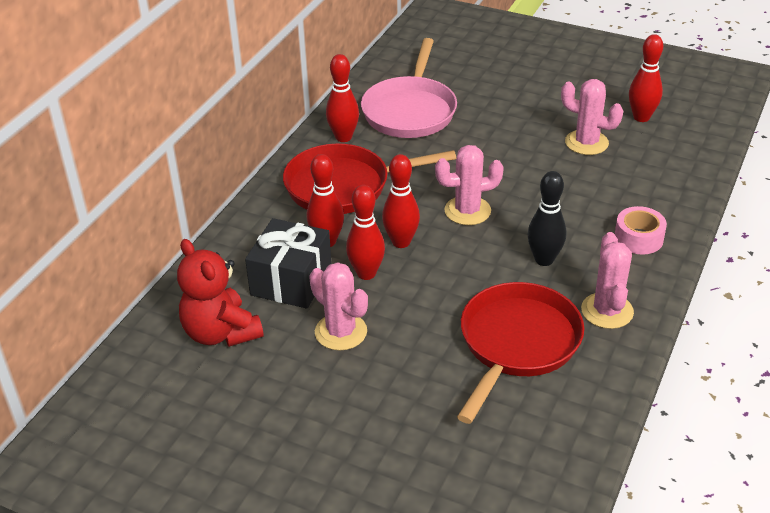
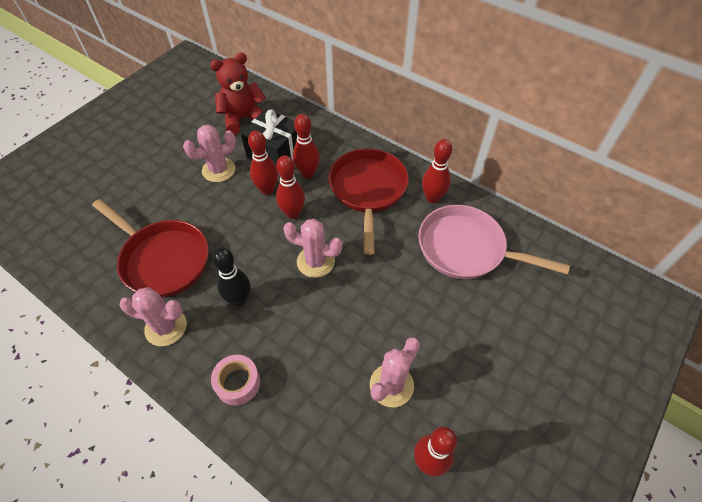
camera: 100 degrees right, 15 degrees up
pink cactus [435,145,504,225] -> pink cactus turned 75 degrees counterclockwise [283,219,343,278]

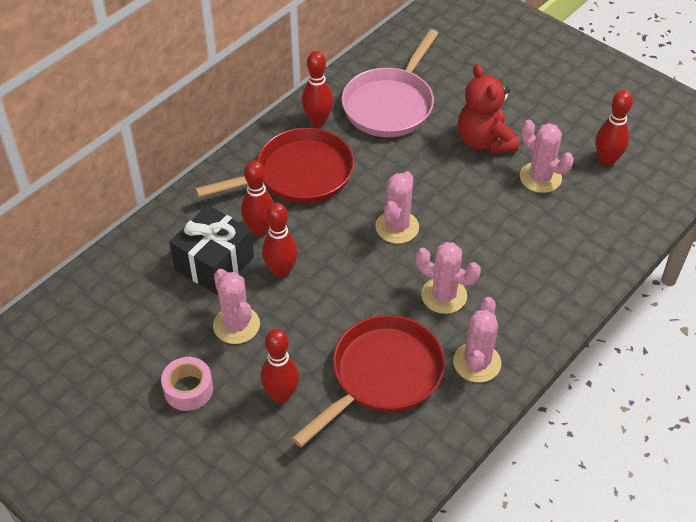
camera: 85 degrees left, 5 degrees down
red teddy bear [210,53,266,135] -> red teddy bear moved to [458,64,519,153]
pink tape [211,355,260,406] -> pink tape moved to [161,357,213,411]
black bowling pin [212,247,251,307] -> pink cactus [416,242,481,314]
red bowling pin [276,155,305,219] -> red bowling pin moved to [261,329,299,403]
red pan [329,148,409,255] -> red pan turned 150 degrees clockwise [195,128,354,204]

